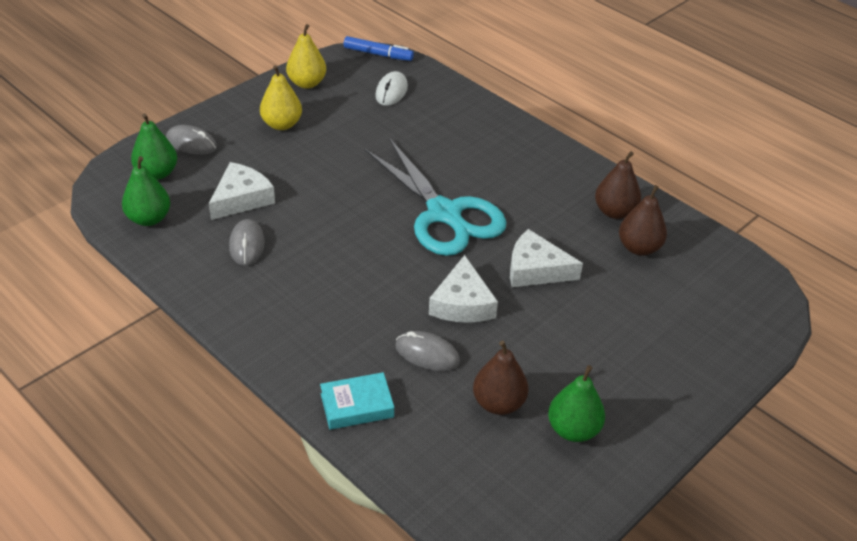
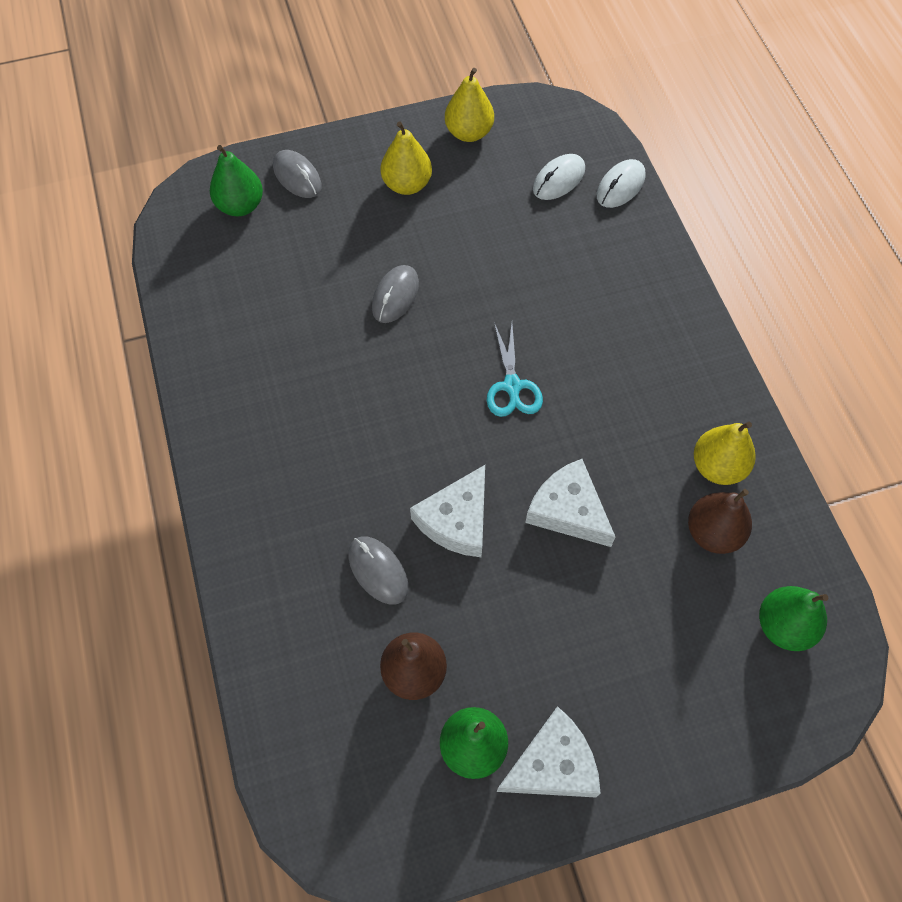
camera: 30 degrees right, 20 degrees up
green pear [122,156,170,226] -> green pear moved to [759,586,828,651]
white cheese [209,162,275,220] -> white cheese moved to [497,706,601,797]
grey mouse [229,219,265,266] -> grey mouse moved to [372,265,419,323]
turquoise book [320,372,394,430] -> none
blue marker [344,36,414,61] -> none
turquoise scissors [365,138,507,256] -> turquoise scissors [487,322,543,417], size x0.48
brown pear [595,151,641,219] -> yellow pear [694,422,756,485]
none -> white mouse [597,159,645,208]

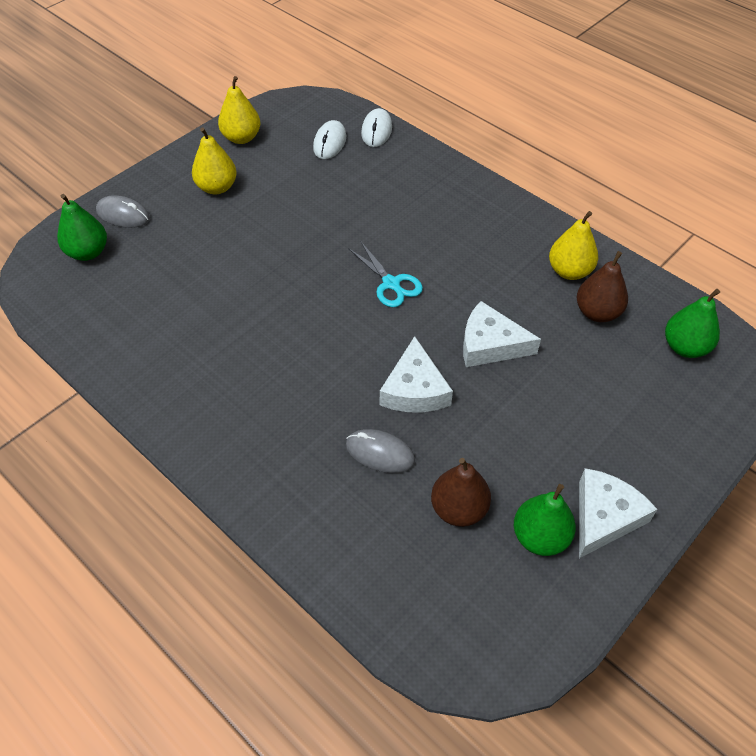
camera: 30 degrees left, 10 degrees down
grey mouse [372,265,419,323] -> none

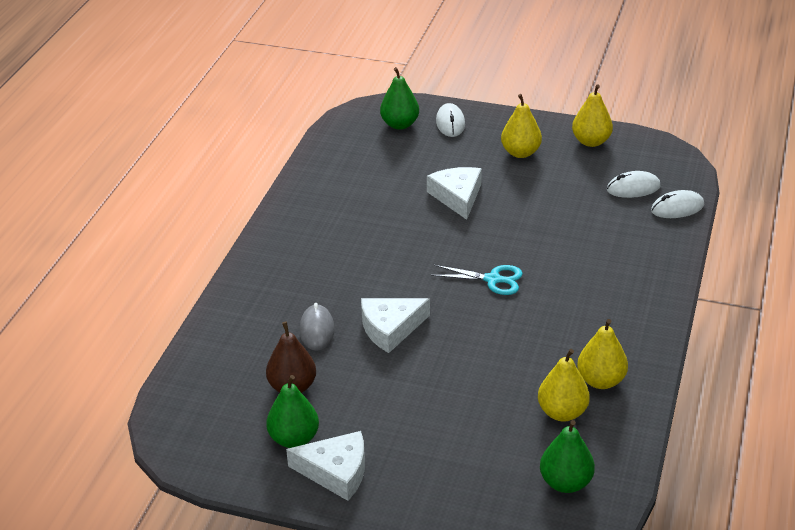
camera: 65 degrees right, 15 degrees down
grey mouse [96,195,150,228] -> white mouse [436,103,465,137]
turquoise scissors [348,242,423,307] -> turquoise scissors turned 105 degrees counterclockwise [431,265,523,295]
white cheese [463,301,541,367] -> white cheese moved to [427,167,482,220]
brown pear [577,251,628,322] -> yellow pear [538,349,590,421]

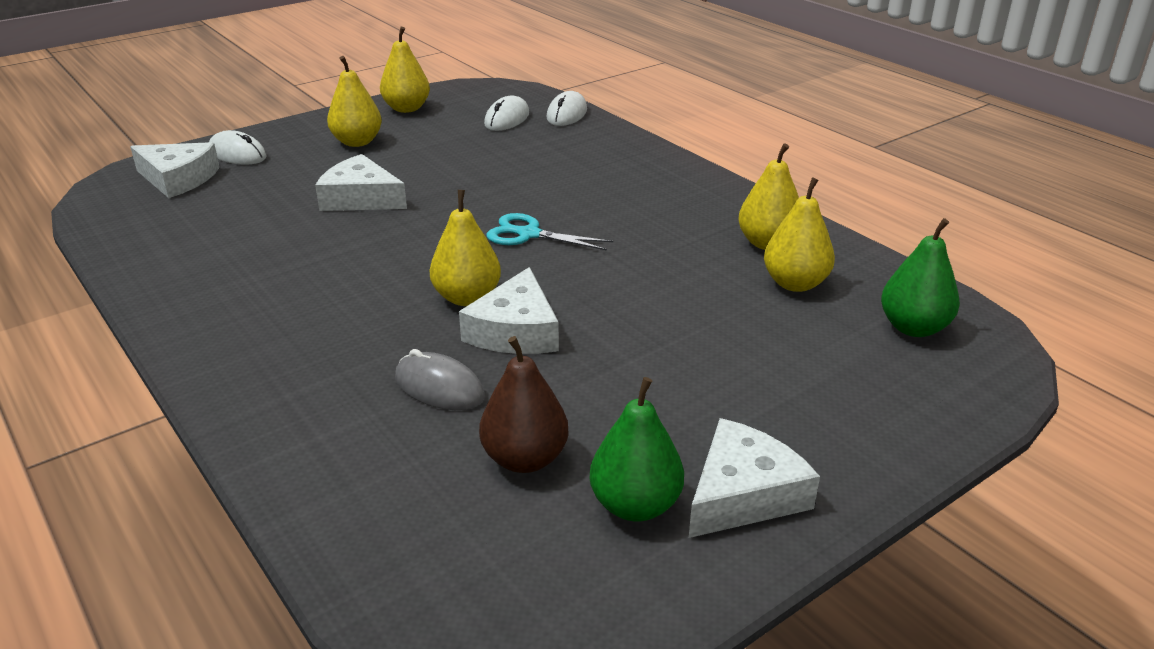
camera: 55 degrees left, 5 degrees down
green pear [380,67,419,130] -> white cheese [130,142,220,198]
turquoise scissors [431,265,523,295] -> turquoise scissors turned 120 degrees counterclockwise [487,213,613,251]
none -> yellow pear [430,190,501,306]

